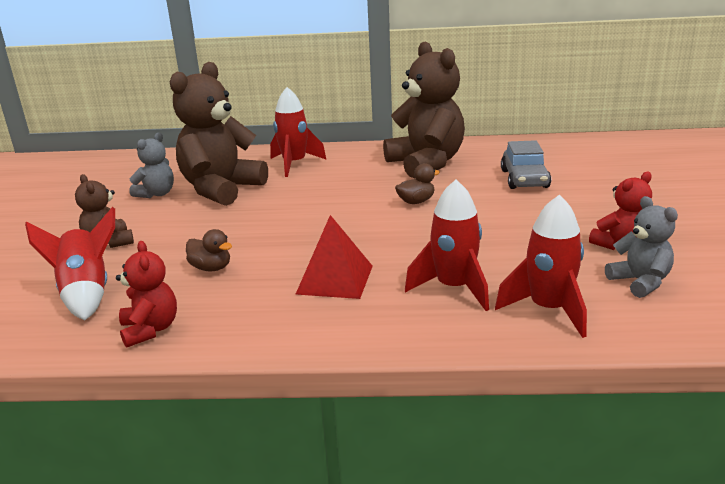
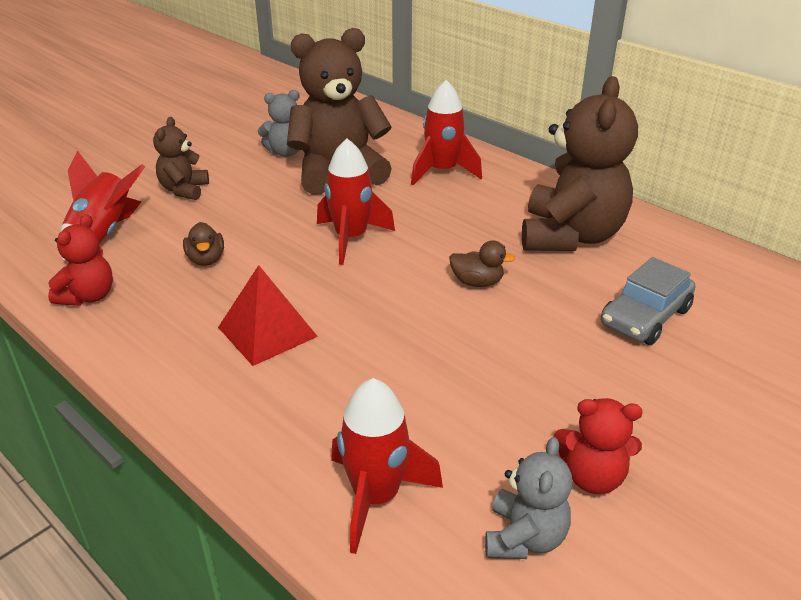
camera: 40 degrees right, 10 degrees up
red rocket [405,180,489,311] -> red rocket moved to [317,138,395,265]

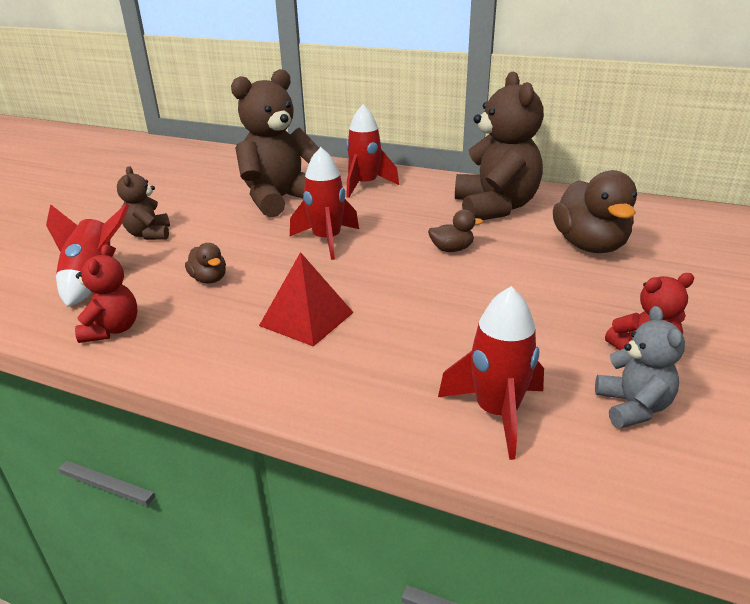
camera: 20 degrees left, 5 degrees down
grey teddy bear [258,90,300,157] -> none
grey car [601,257,695,345] -> brown duck [553,170,637,253]

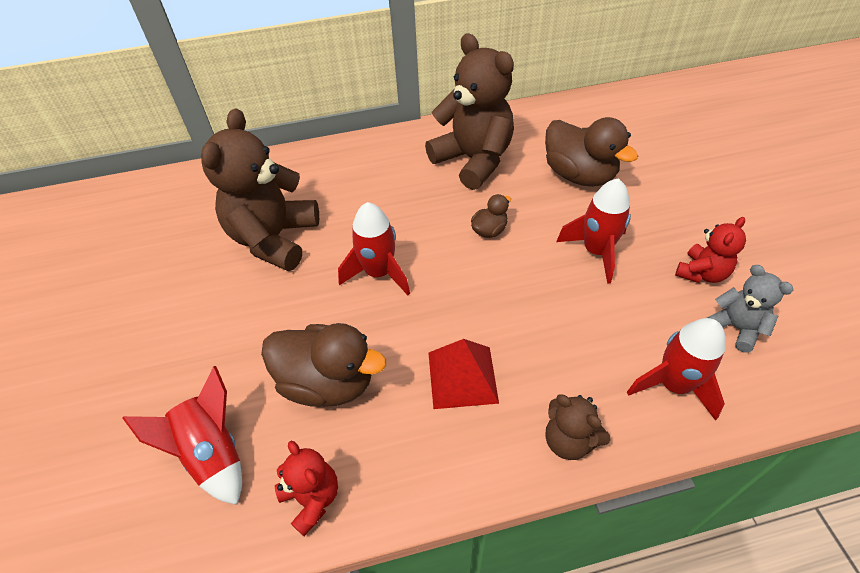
camera: 35 degrees left, 20 degrees up
brown teddy bear [117,166,170,240] -> brown teddy bear moved to [546,395,610,460]
brown duck [185,243,226,284] -> brown duck [261,323,386,407], size x2.05
red rocket [346,105,399,198] -> red rocket moved to [556,179,631,284]

